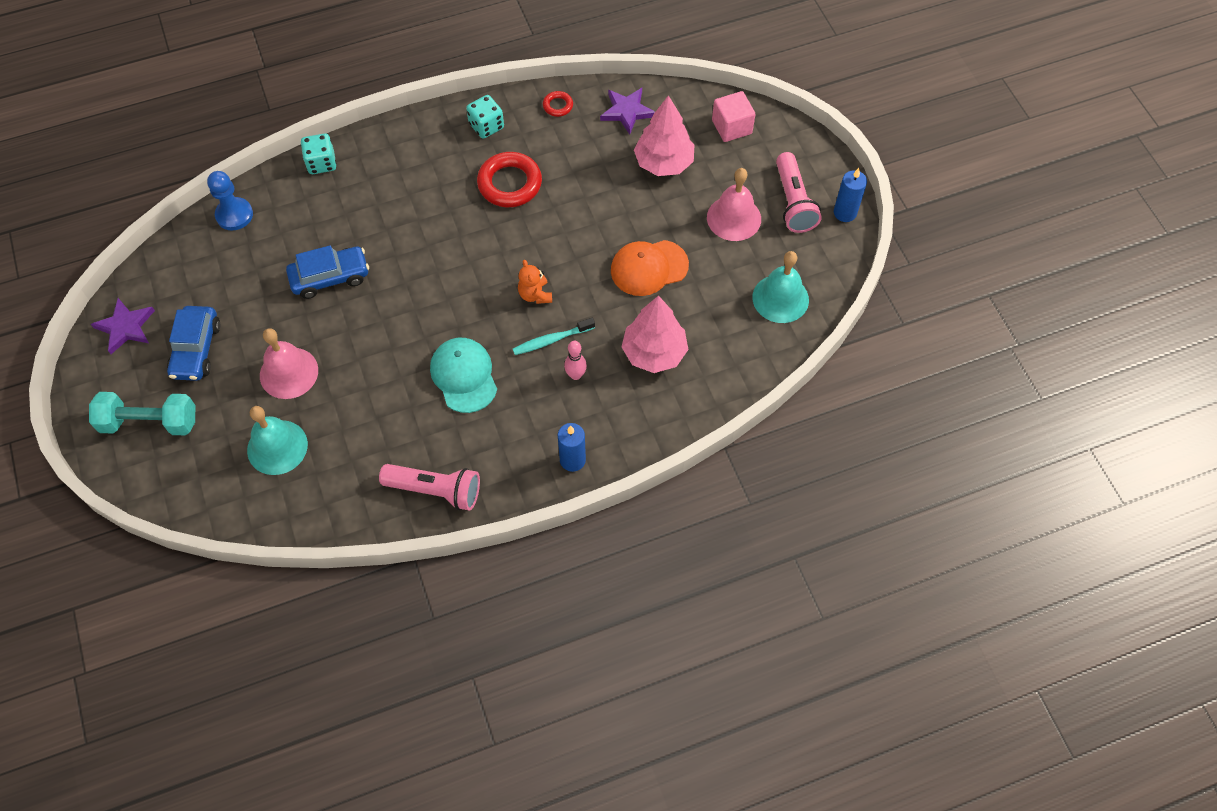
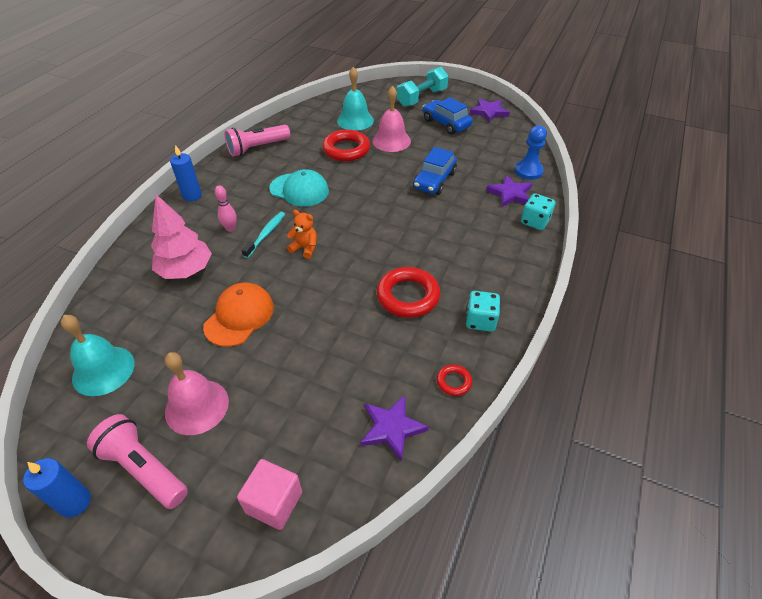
camera: 135 degrees right, 15 degrees down
pink tree [634,95,694,176] -> none
none -> red ring [322,130,370,161]
none -> purple star [486,175,532,207]

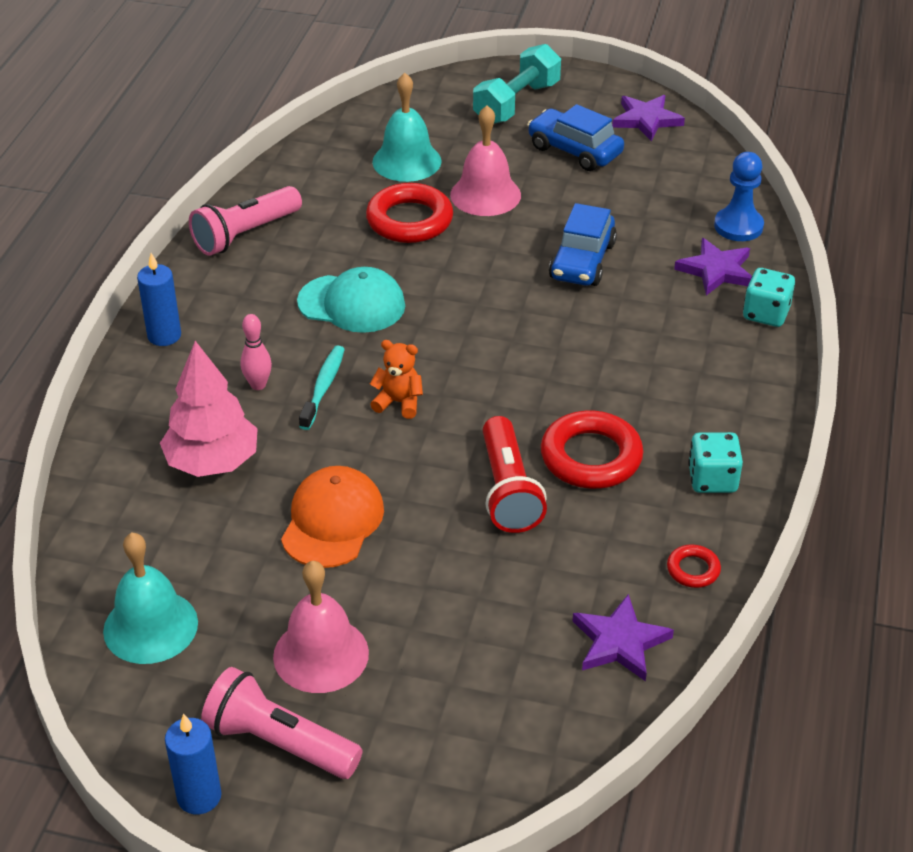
camera: 10 degrees left, 5 degrees down
pink cube [237,459,302,530] -> none
none -> red flashlight [483,416,547,533]

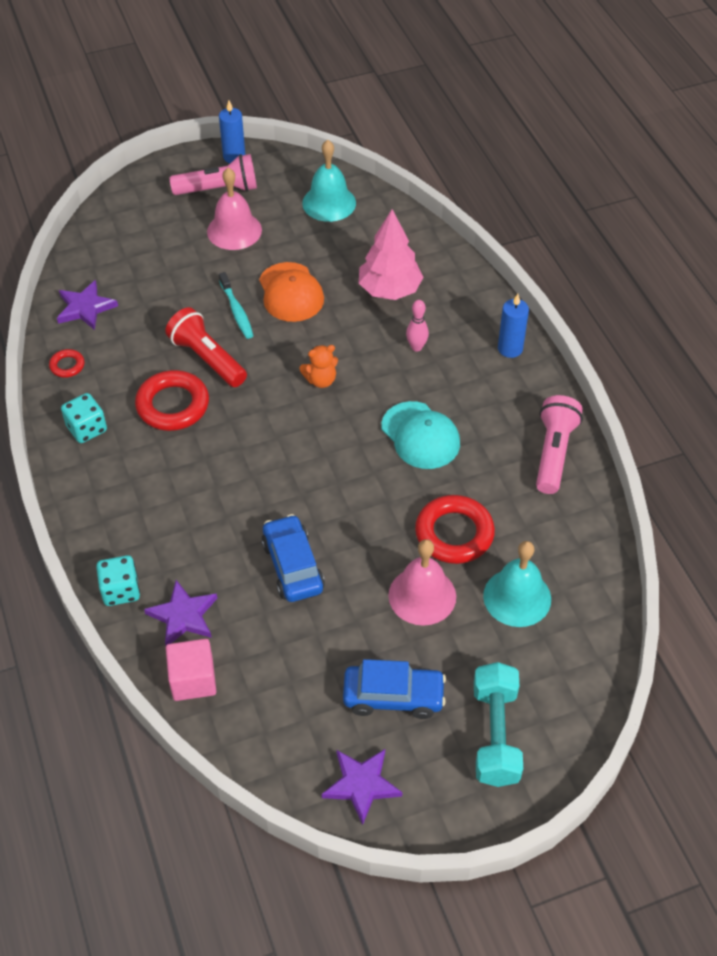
camera: 145 degrees right, 10 degrees up
turquoise cap [297,267,405,333] -> turquoise cap turned 105 degrees counterclockwise [381,401,460,469]
turquoise toothbrush [299,345,345,430] -> turquoise toothbrush moved to [219,272,254,339]
blue pawn [714,152,764,241] -> pink cube [166,639,216,701]

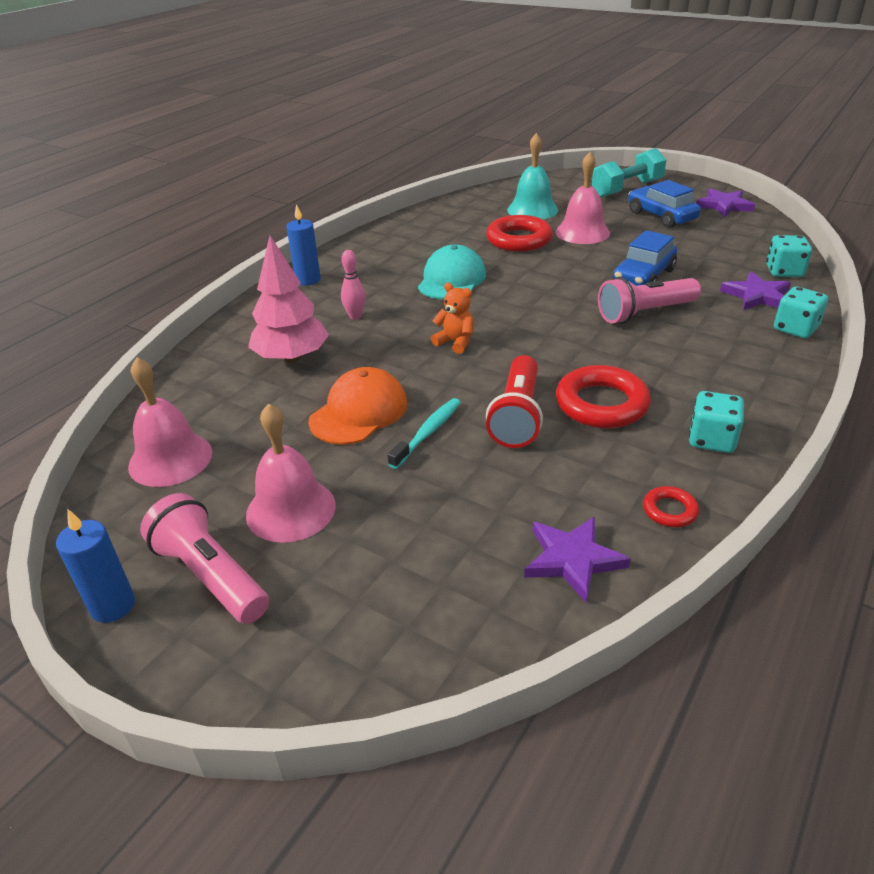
camera: 125 degrees left, 15 degrees down
pink cube [166,639,216,701] -> turquoise dice [766,235,812,277]
turquoise bell [302,140,356,222] -> pink bell [128,357,212,487]
pink flashlight [536,395,583,494] -> pink flashlight moved to [598,277,701,324]

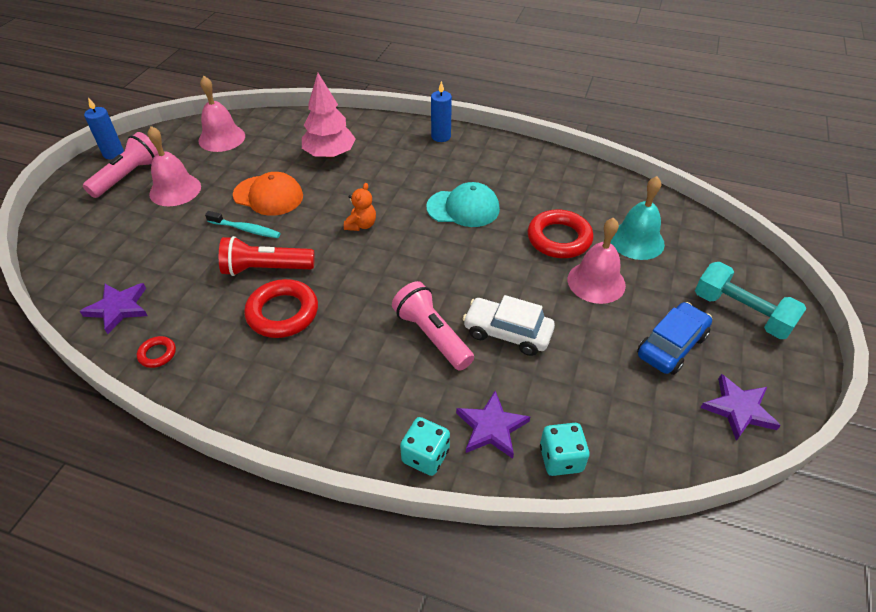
camera: 75 degrees right, 10 degrees up
pink bowling pin [341,250,366,320] -> none
blue car [612,230,677,286] -> white car [463,295,555,356]
turquoise dice [689,391,744,453] -> none

